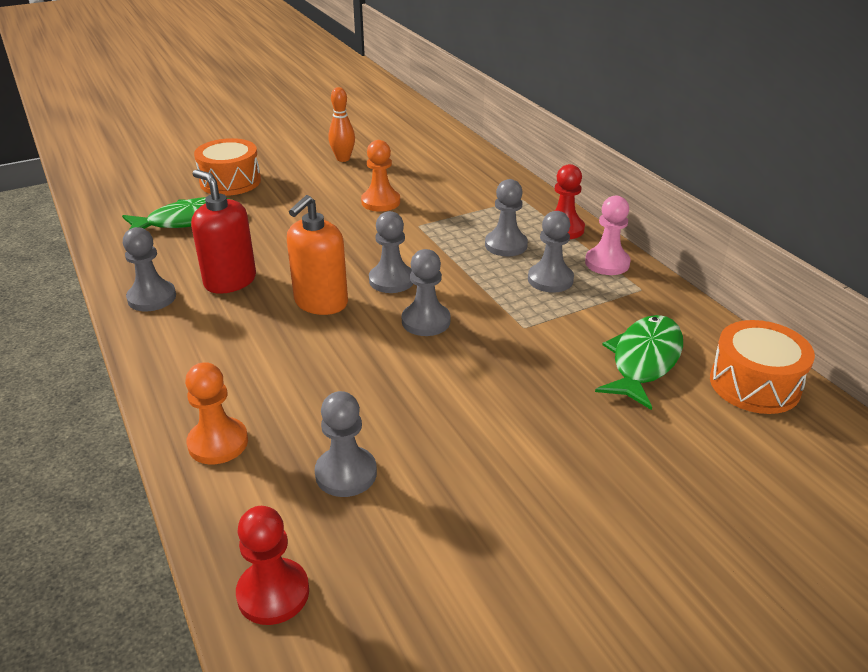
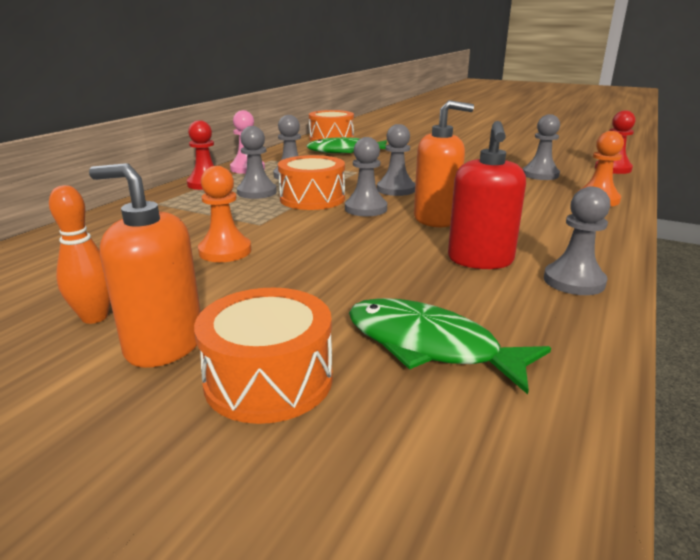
camera: 125 degrees left, 10 degrees down
none -> orange soap dispenser [89,163,201,368]
none -> orange drum [278,155,345,210]

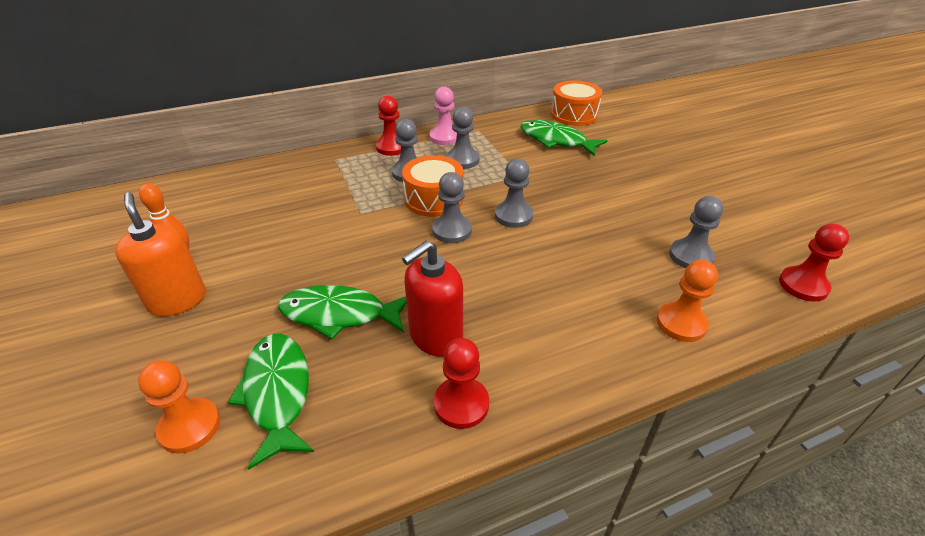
camera: 40 degrees right, 15 degrees up
orange drum [194,288,333,424] -> none
orange pawn [198,166,251,262] -> orange pawn moved to [138,360,220,454]
orange soap dispenser [414,100,474,227] -> none
grey pawn [544,187,610,295] -> red pawn [434,338,489,429]
none -> green fish [278,285,407,340]

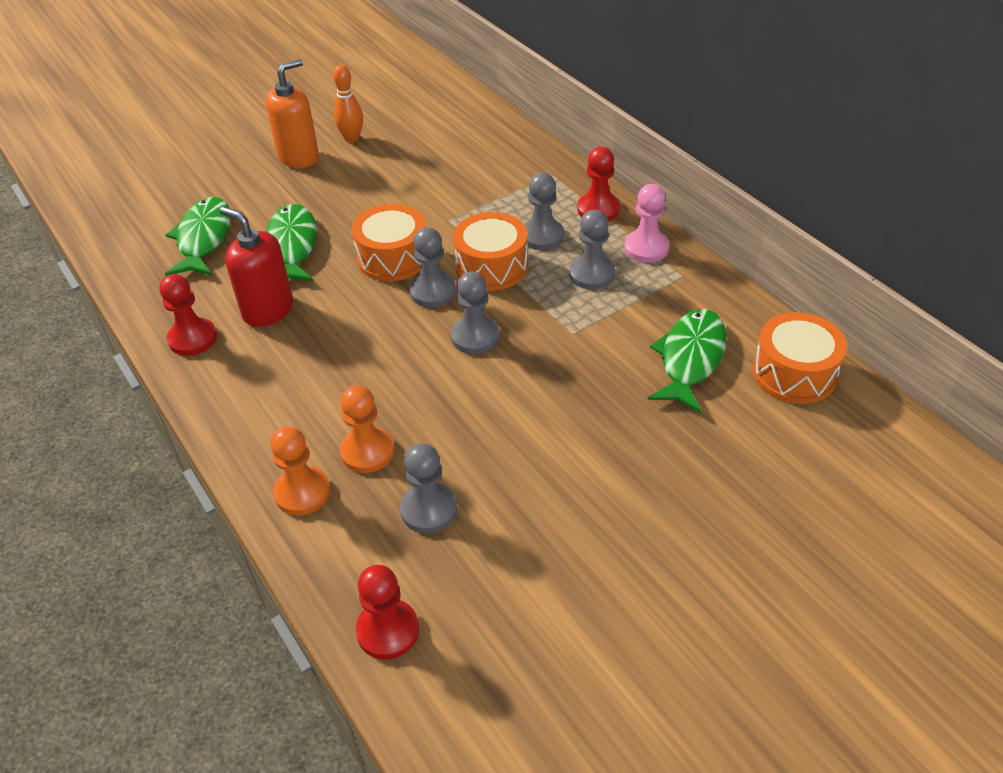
camera: 80 degrees right, 5 degrees up
orange pawn [138,360,220,454] -> orange pawn moved to [340,385,394,473]
green fish [227,334,314,470] -> green fish turned 60 degrees counterclockwise [165,197,231,276]
none -> orange drum [352,204,426,281]

